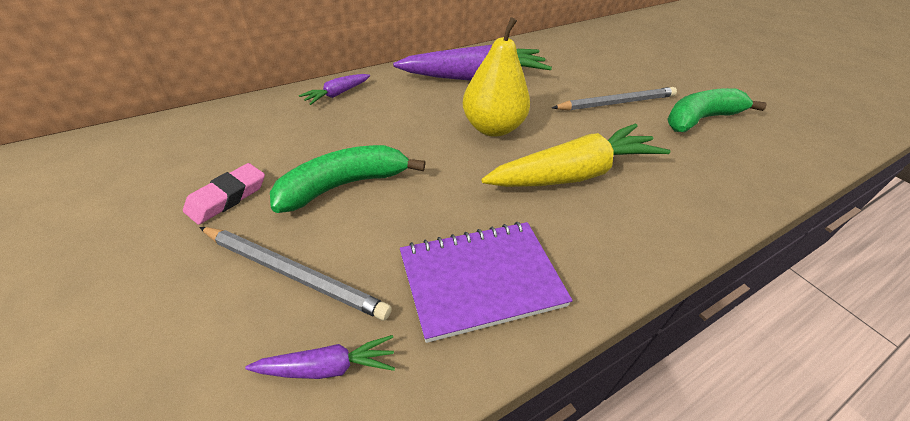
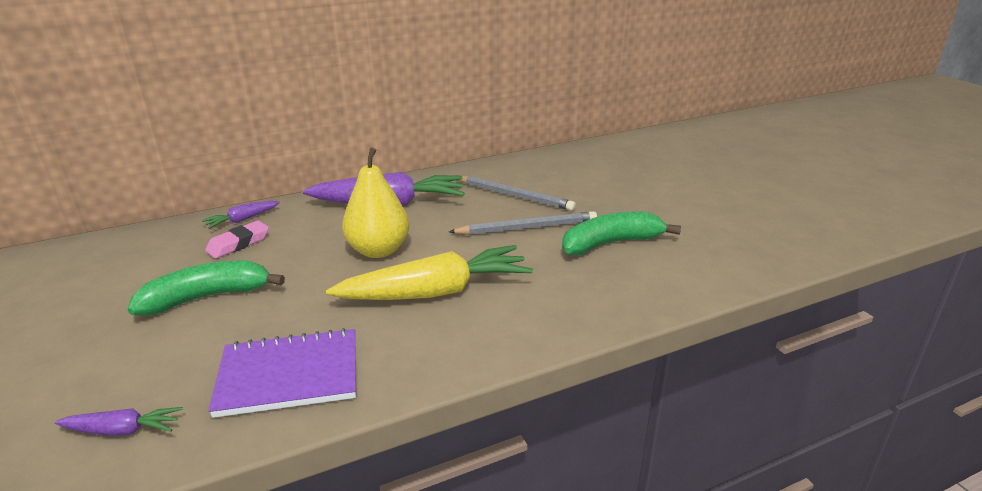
camera: 10 degrees right, 15 degrees down
pink eraser [183,163,265,225] -> pink eraser moved to [205,221,269,259]
grey pencil [199,227,392,321] -> grey pencil moved to [460,176,576,211]

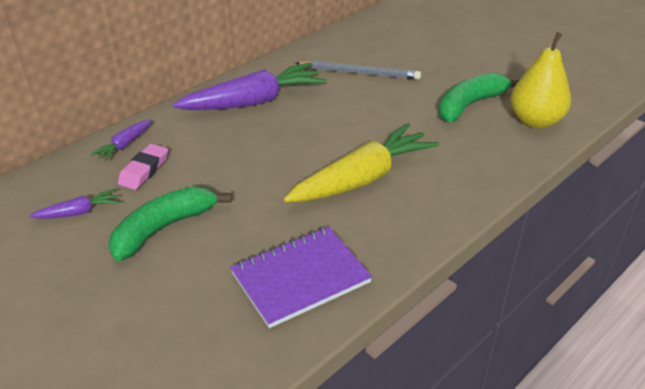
camera: 20 degrees left, 10 degrees up
purple carrot [55,407,183,436] -> purple carrot moved to [29,189,119,219]
yellow pear [342,148,410,258] -> yellow pear moved to [510,32,571,129]
grey pencil [449,211,597,235] -> none

